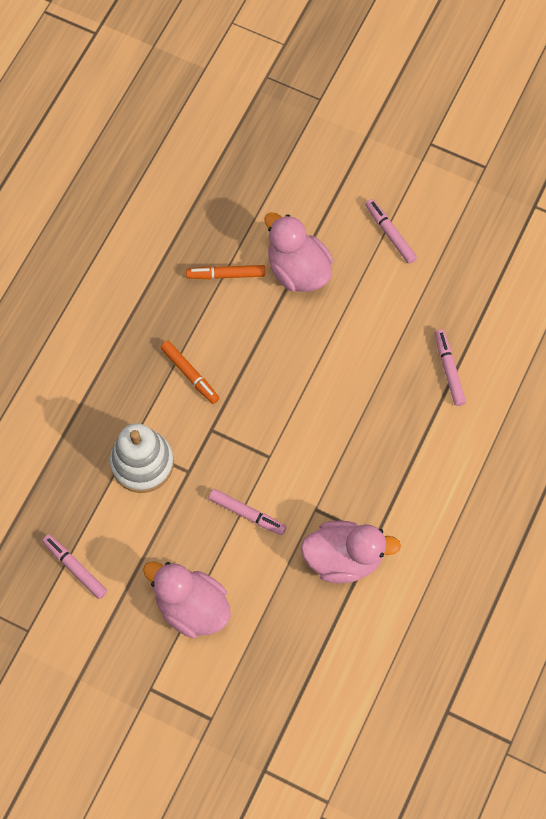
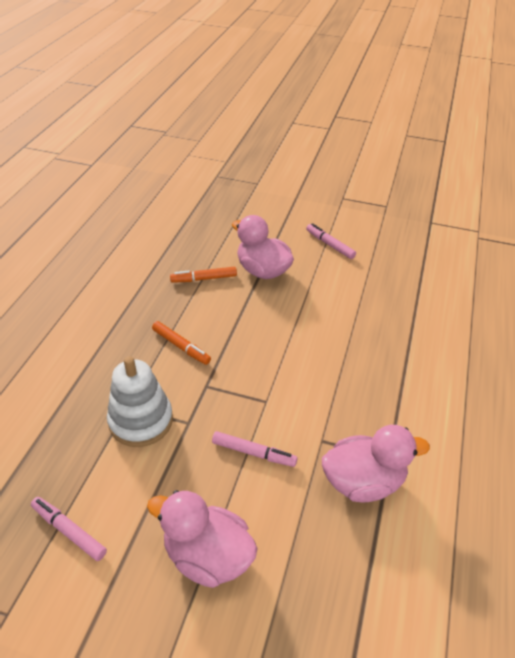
camera: 10 degrees left, 25 degrees down
pink marker [435,329,466,406] -> none

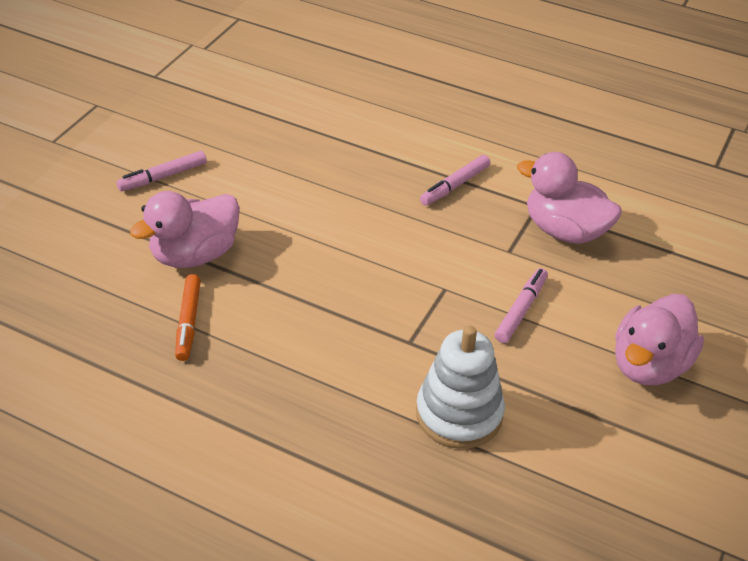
camera: 80 degrees left, 0 degrees up
pink marker [31,497,107,561] -> pink marker moved to [420,155,490,206]
orange marker [152,321,211,365] -> none
pink duck [322,425,430,503] -> pink duck turned 60 degrees counterclockwise [517,152,622,244]

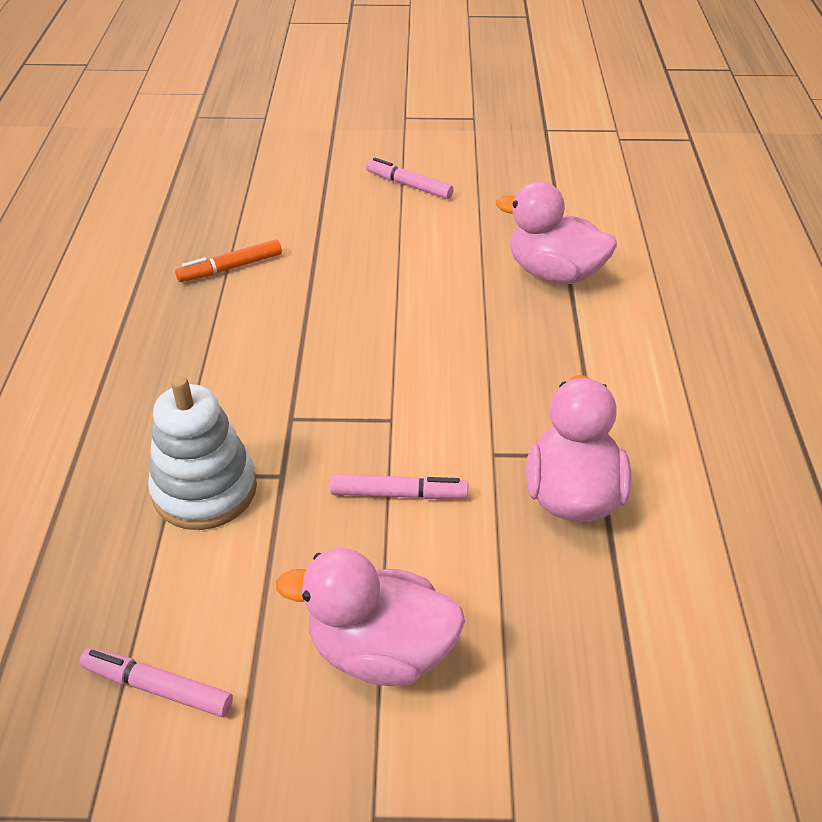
camera: 65 degrees right, 0 degrees up
pink duck [130,191,240,268] -> pink duck moved to [496,181,617,284]
pink marker [420,155,490,206] -> pink marker moved to [79,648,233,717]

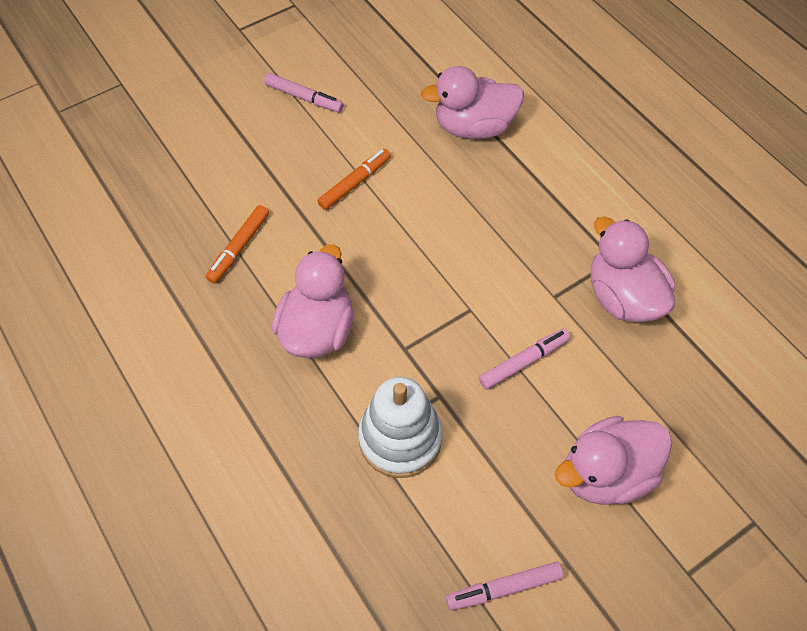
camera: 35 degrees left, 15 degrees up
pink marker [366,157,454,199] -> pink marker turned 150 degrees counterclockwise [264,73,344,113]
none -> pink duck [272,244,353,358]
none -> orange marker [318,149,391,210]

